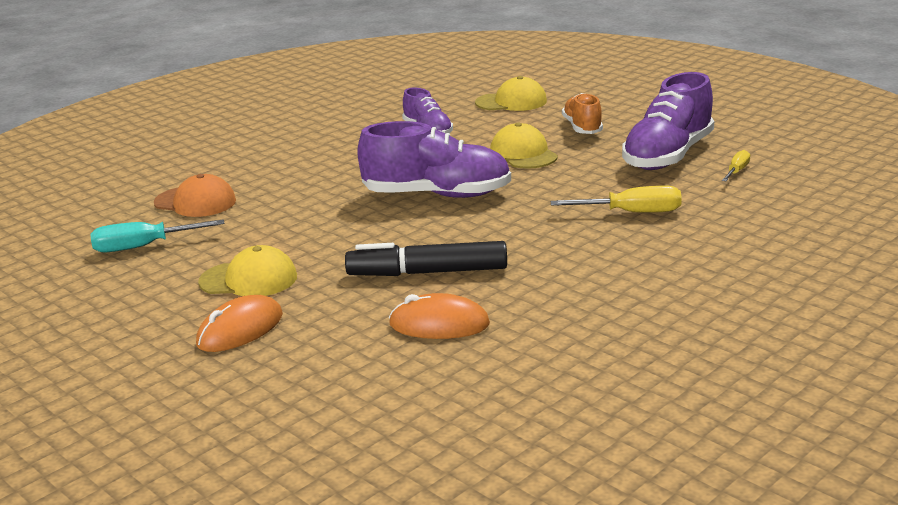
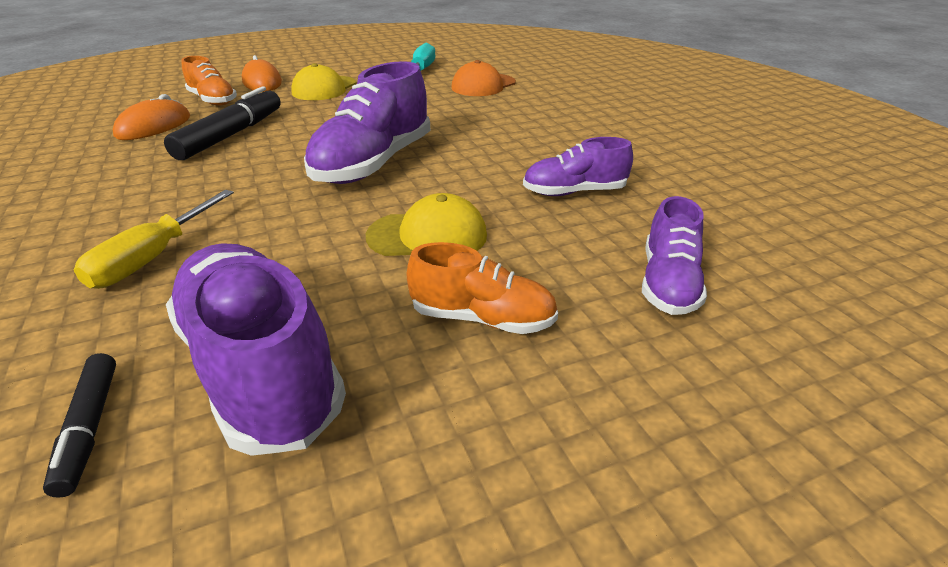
camera: 110 degrees right, 10 degrees up
yellow cap [475,76,547,111] -> purple shoe [642,196,707,315]
yellow screwdriver [722,150,750,181] -> black marker [43,353,116,498]
none -> orange shoe [181,56,237,105]

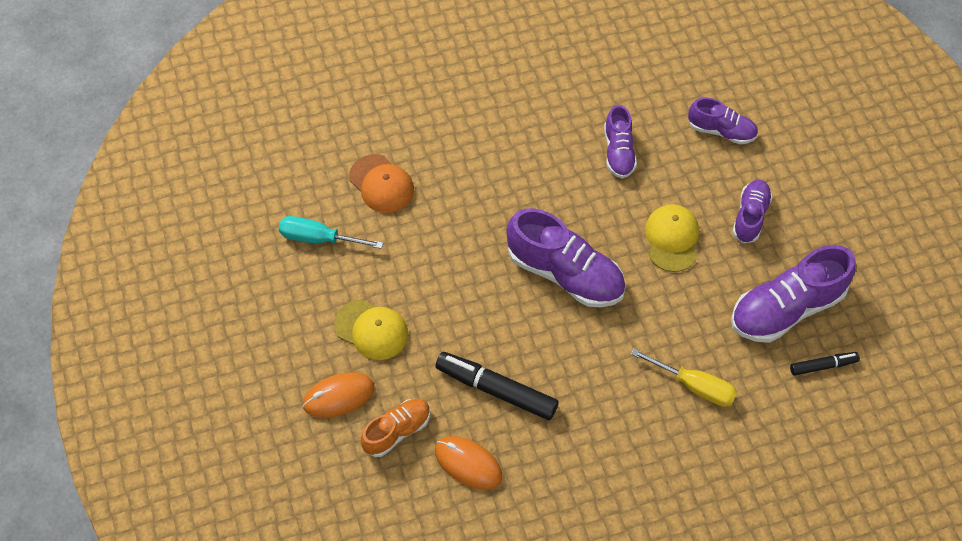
camera: 85 degrees left, 25 degrees up
orange shoe [407,242,558,334] -> purple shoe [732,179,773,243]

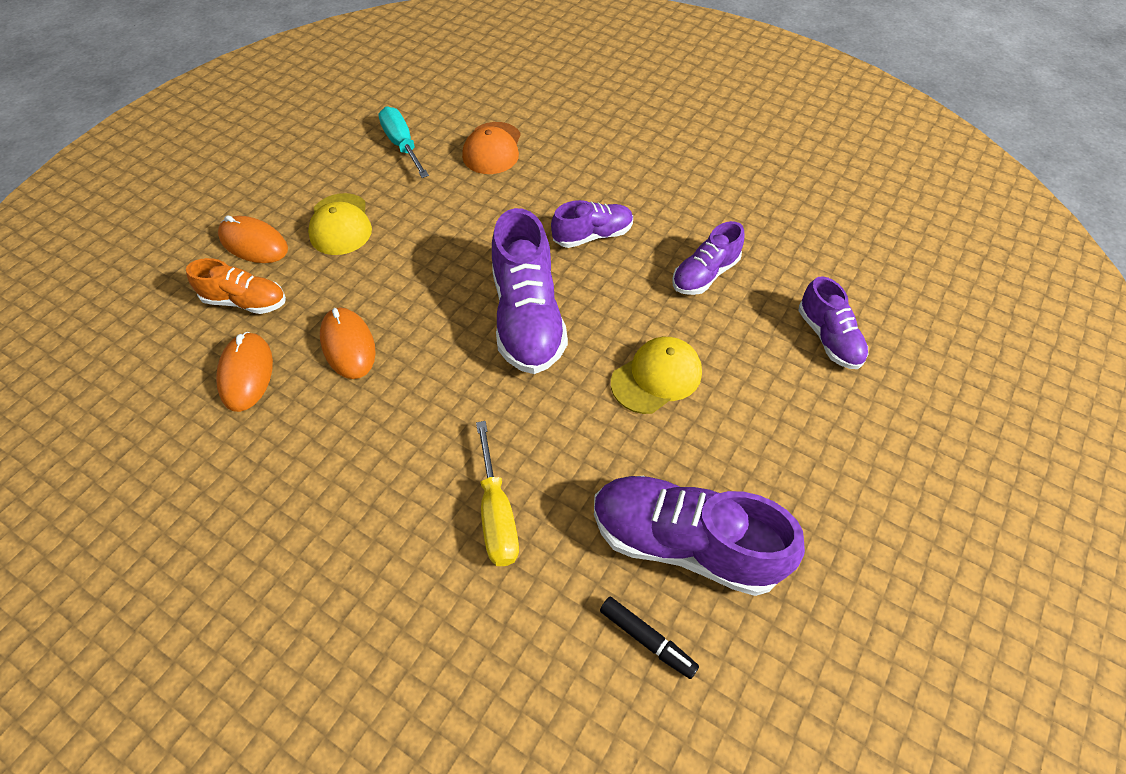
camera: 50 degrees right, 5 degrees down
black marker [436,352,558,420] -> orange mouse [320,307,376,379]
purple shoe [732,179,773,243] -> purple shoe moved to [551,200,633,248]

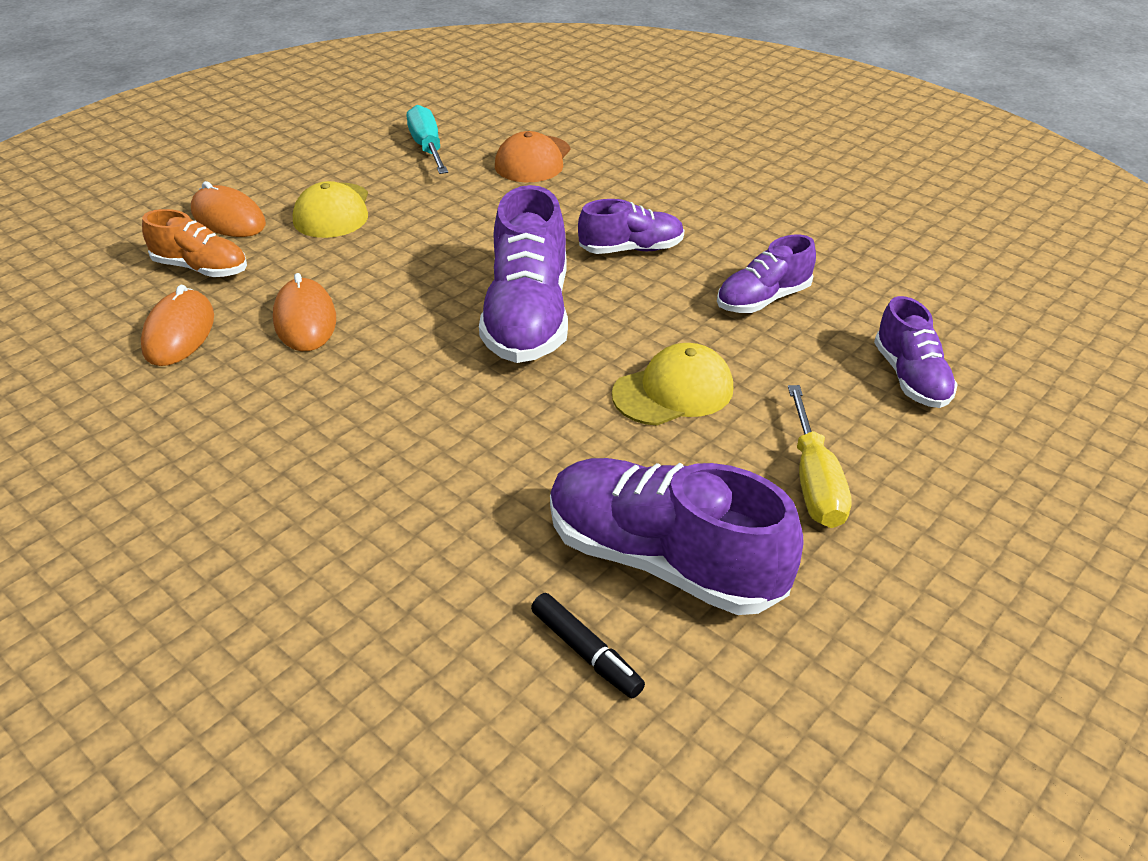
camera: 10 degrees right, 15 degrees down
yellow screwdriver [476,421,519,566] -> yellow screwdriver moved to [788,385,852,528]

